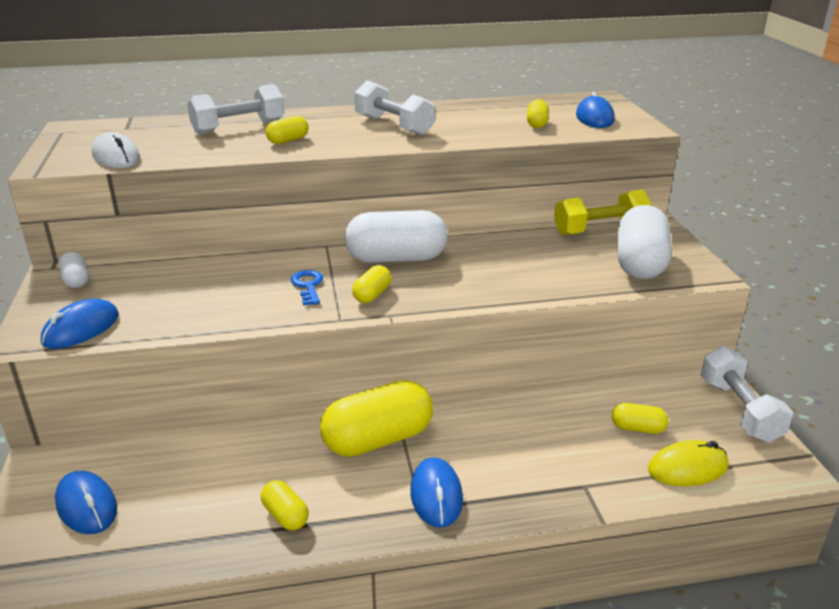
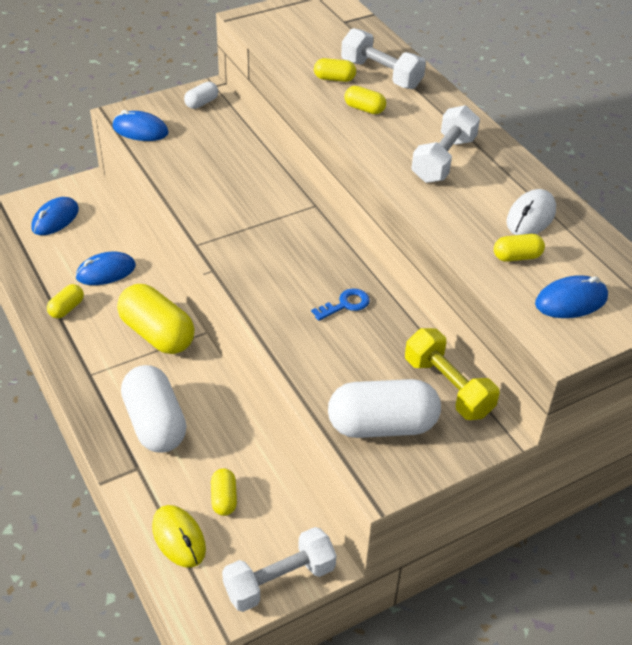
camera: 70 degrees right, 15 degrees up
white mouse [92,132,140,168] -> white mouse moved to [506,189,556,235]
blue key [290,270,323,306] -> blue key moved to [311,288,370,321]
white capsule [344,210,448,263] -> white capsule moved to [121,365,186,453]
yellow capsule [352,265,391,303] -> yellow capsule moved to [314,58,356,82]
blue mouse [410,457,463,528] -> blue mouse moved to [75,252,136,285]

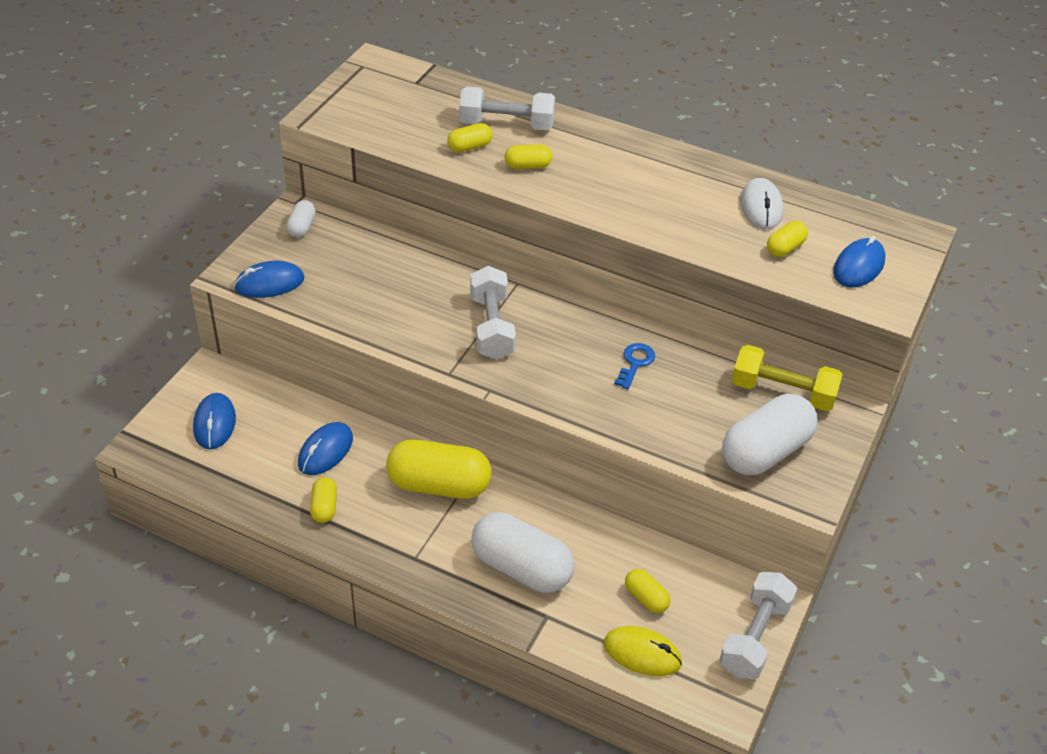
camera: 35 degrees left, 0 degrees up
white dumbbell [411,105,480,183] -> white dumbbell moved to [470,266,516,360]

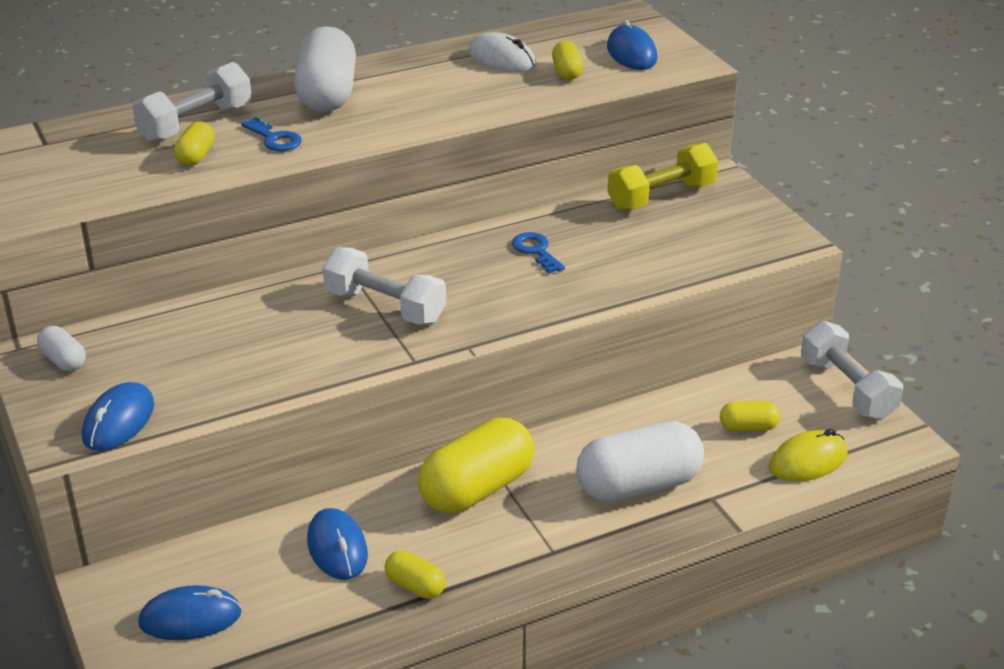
camera: 50 degrees left, 10 degrees down
blue mouse [193,393,236,449] -> blue mouse turned 45 degrees counterclockwise [138,585,242,640]
yellow capsule [505,145,552,169] -> blue key [241,117,302,151]
white capsule [722,394,818,475] -> white capsule moved to [294,26,356,112]

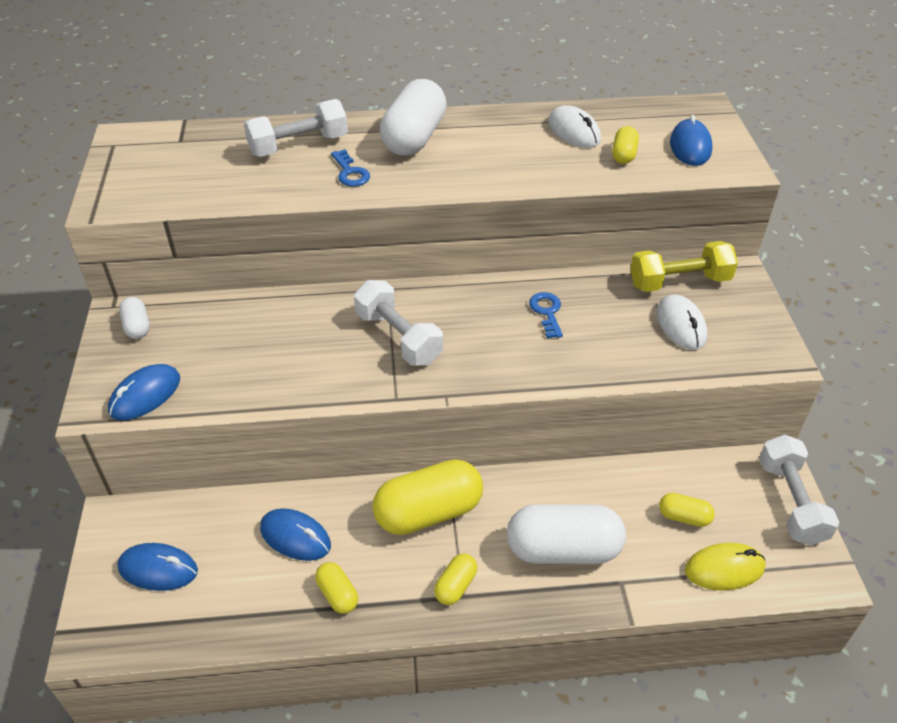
camera: 20 degrees right, 10 degrees up
yellow capsule [174,122,215,166] -> yellow capsule moved to [434,554,477,605]
blue mouse [307,508,368,580] -> blue mouse turned 60 degrees counterclockwise [260,508,331,561]
none -> white mouse [657,294,707,350]

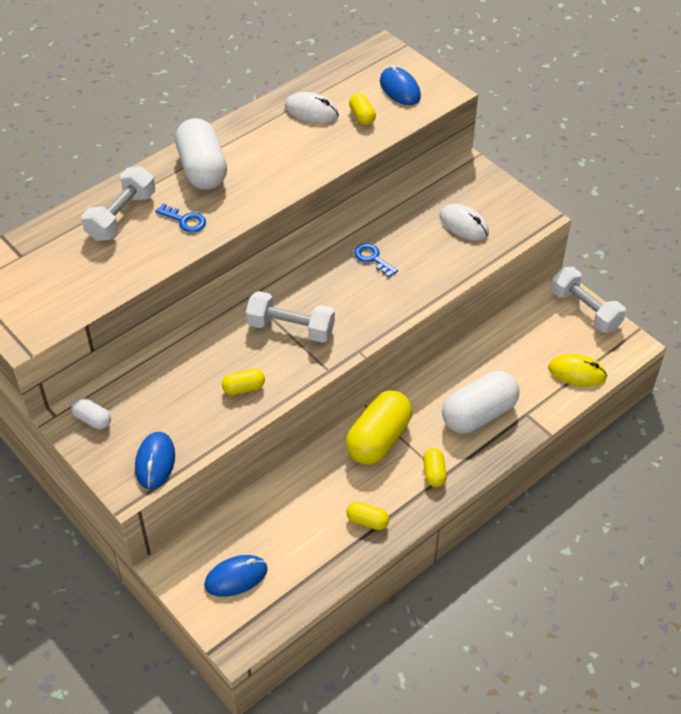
camera: 35 degrees left, 5 degrees up
blue mouse [260,508,331,561] -> none
yellow dumbbell [630,241,738,292] -> none
yellow capsule [659,493,715,527] -> yellow capsule moved to [222,369,265,395]
yellow mouse [685,543,765,591] -> yellow mouse turned 60 degrees clockwise [548,354,607,387]

